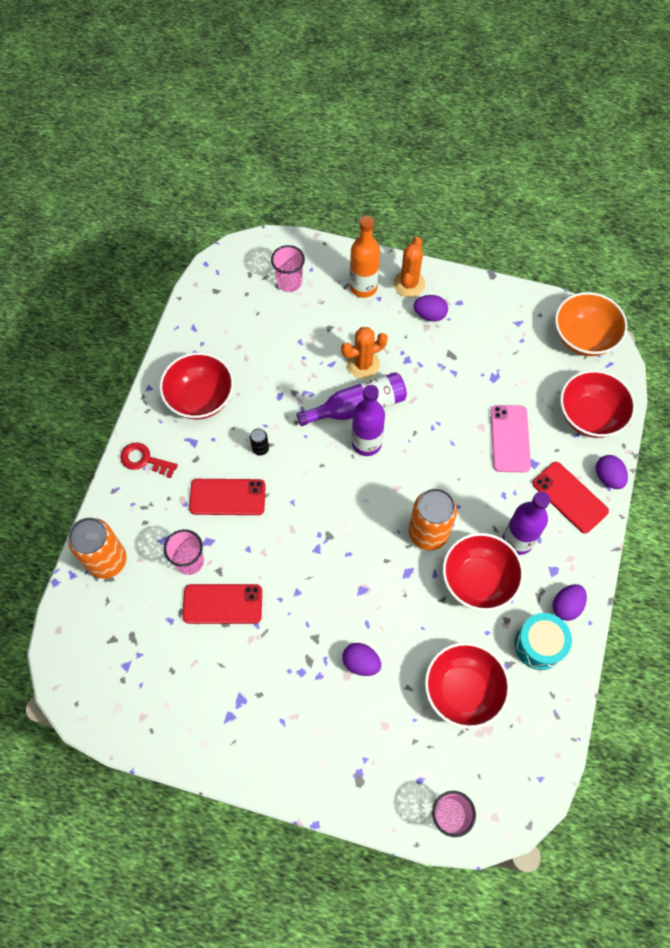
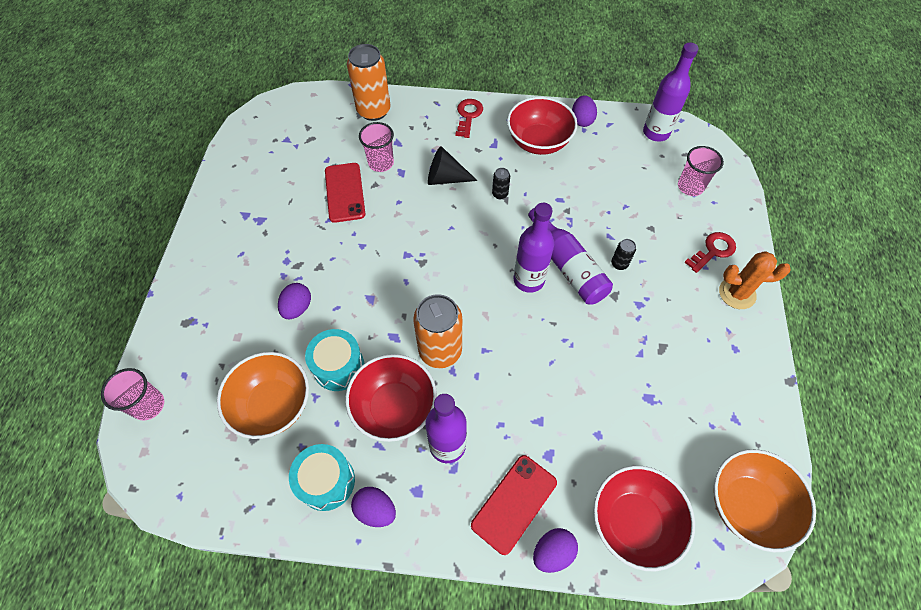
camera: 80 degrees right, 5 degrees down
red phone [189,479,266,515] -> black cone [428,146,478,185]
orange cactus [341,327,388,379] -> black can [611,239,636,270]
orange bottle [350,216,380,298] -> red key [684,232,736,273]
purple egg [414,295,448,321] -> purple egg moved to [572,95,597,127]
red bowl [425,642,510,729] -> orange bowl [217,352,309,439]
pink phone [490,405,531,472] -> none
none -> turquoise drum [305,329,364,391]
none -> purple bottle [643,43,699,141]

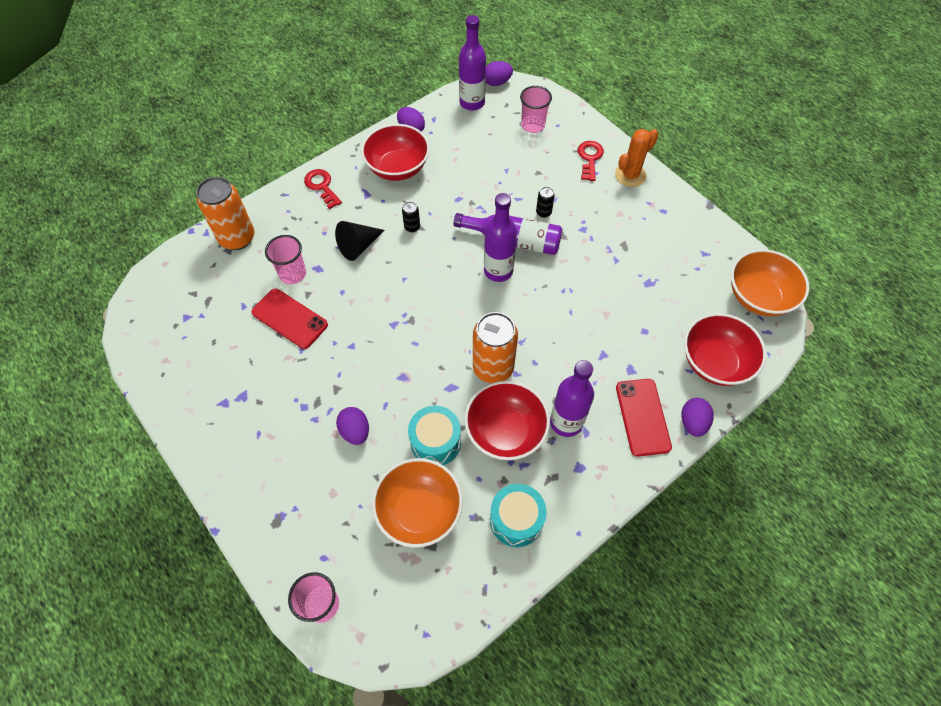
camera: 45 degrees left, 0 degrees up
purple egg [351,487,396,527] -> purple egg moved to [486,61,513,86]

